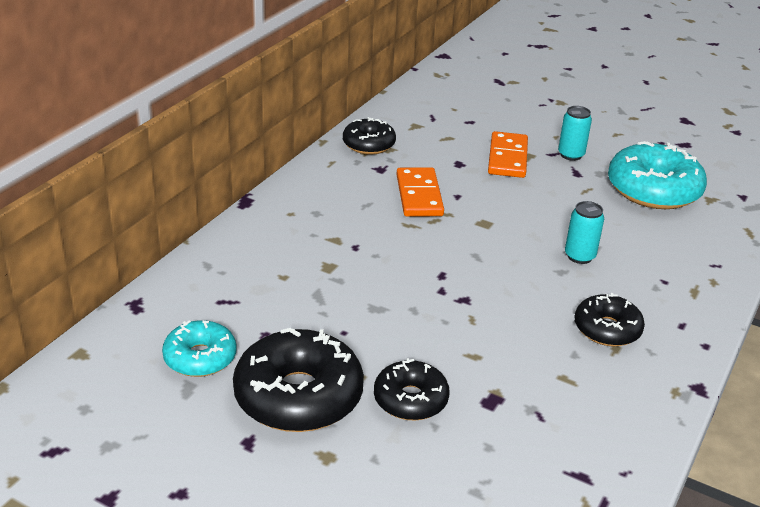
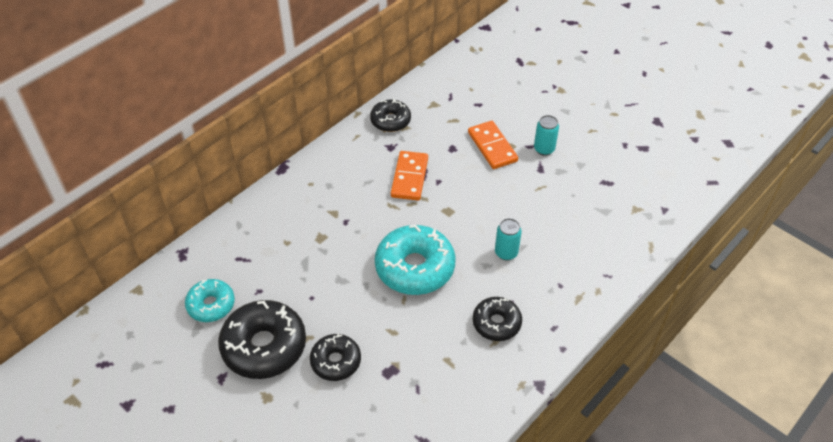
camera: 15 degrees right, 15 degrees up
orange domino [488,131,528,178] -> orange domino turned 45 degrees counterclockwise [468,121,518,169]
turquoise donut [608,141,707,209] -> turquoise donut moved to [375,225,456,295]

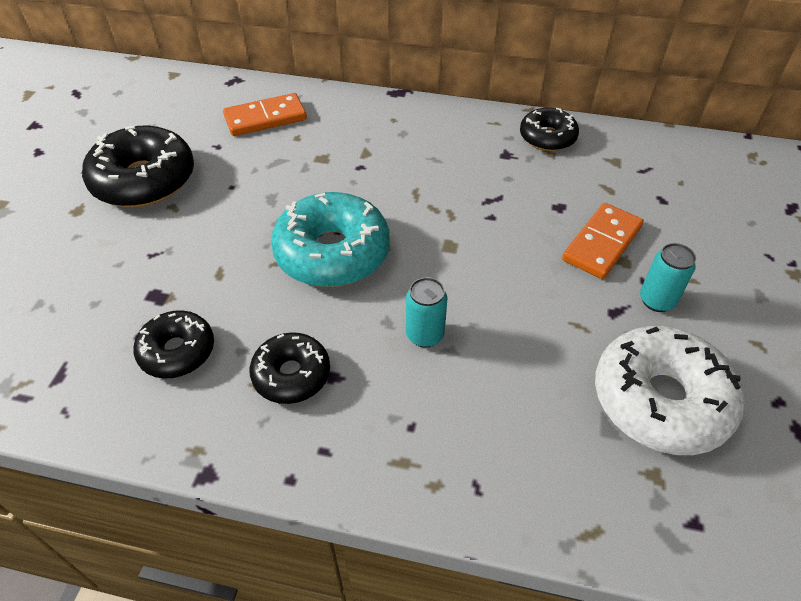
camera: 60 degrees right, 0 degrees up
turquoise donut [185,279,235,322] -> none
black donut [310,334,361,381] -> black donut moved to [133,310,214,379]
orange domino [391,151,428,200] -> orange domino moved to [223,93,307,136]
none -> white donut [595,326,745,455]

